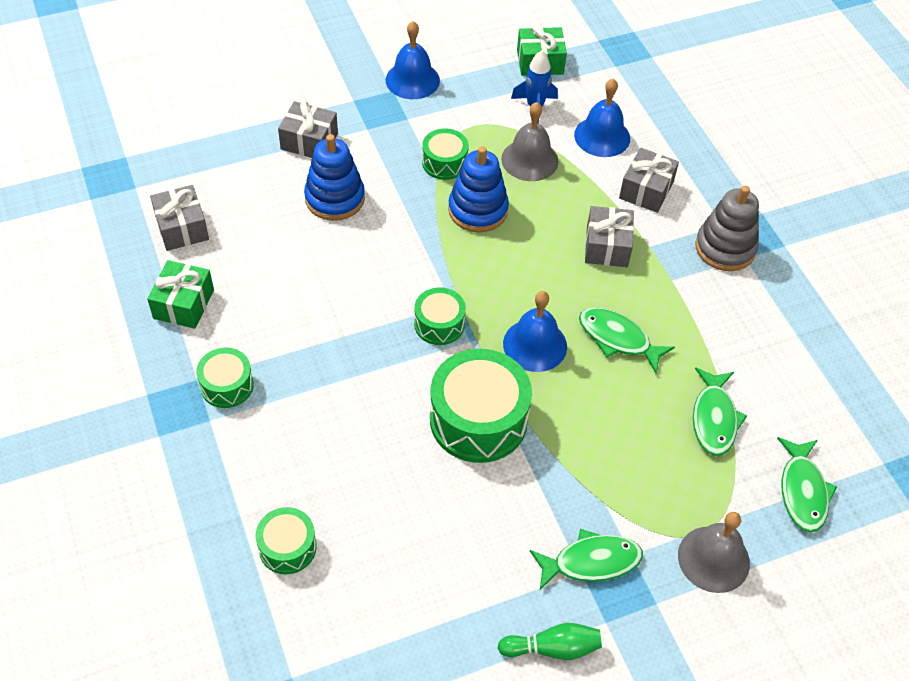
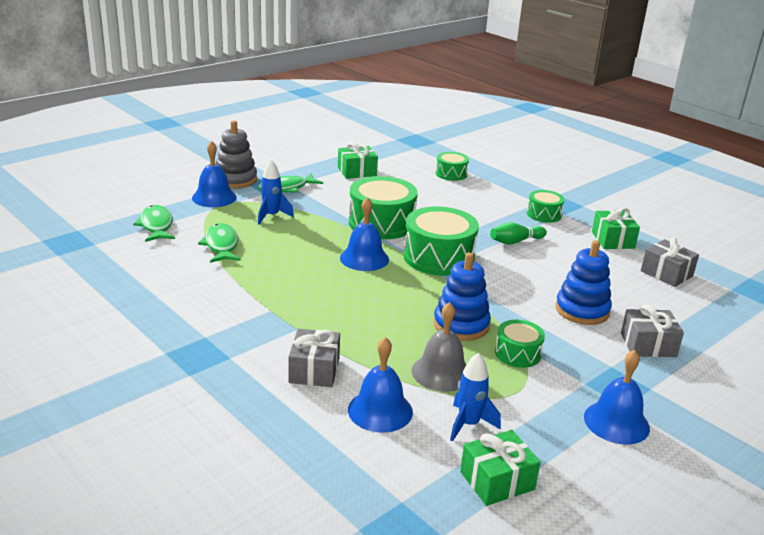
camera: 160 degrees right, 25 degrees down
green drum [414,287,466,345] -> green drum [403,206,479,276], size x1.84
green bowling pin [498,623,602,660] -> green bowling pin moved to [490,222,547,244]
green fish [579,307,675,373] -> none
grey gift [585,206,634,267] -> none
grey bell [678,512,750,593] -> blue bell [192,141,237,207]
grey stacking toy [695,186,759,271] -> grey stacking toy moved to [216,121,257,188]
none -> blue rocket [258,160,294,225]
none -> green gift [338,142,378,179]

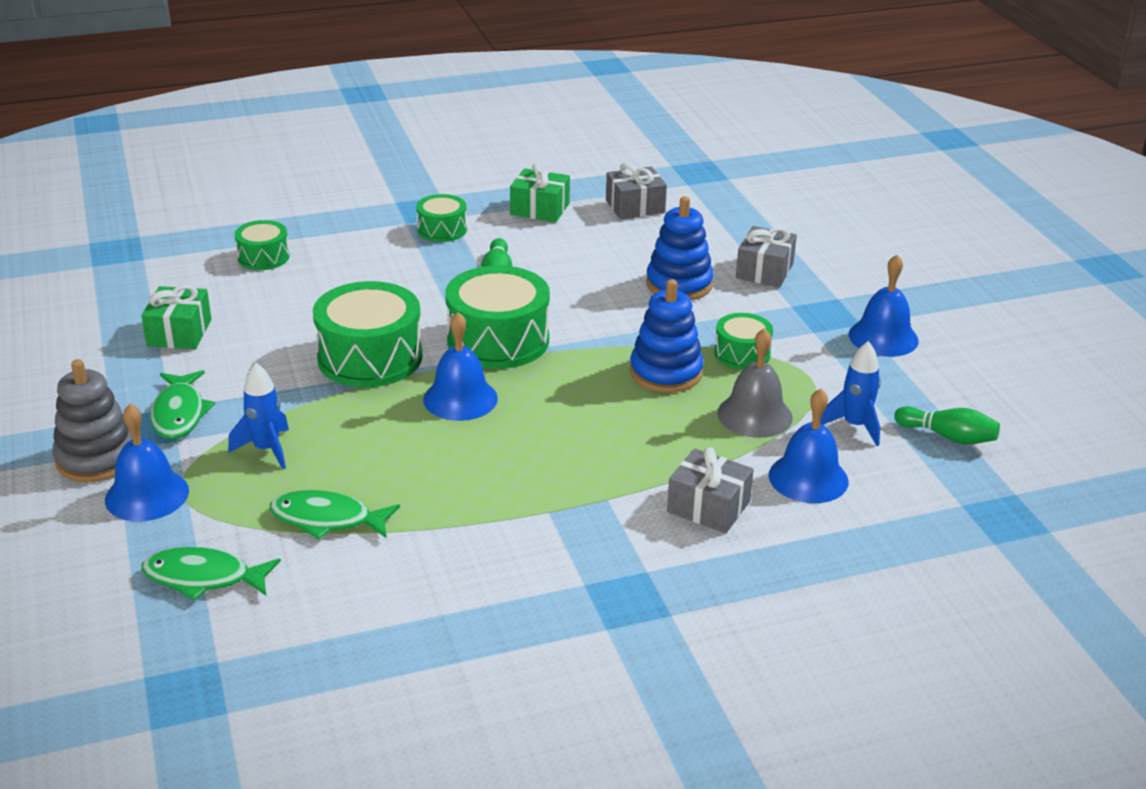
camera: 65 degrees left, 5 degrees up
green gift [460,430,541,506] -> green bowling pin [894,406,1000,444]

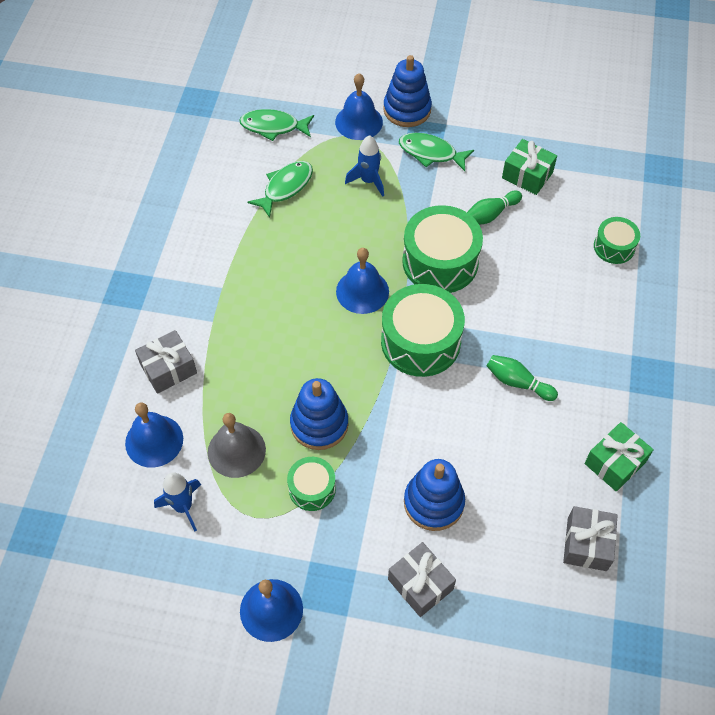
camera: 120 degrees right, 25 degrees up
grey stacking toy [52,359,132,482] -> blue stacking toy [383,55,432,127]
green fish [141,547,281,601] -> green fish turned 120 degrees counterclockwise [239,109,314,141]
green drum [416,194,467,242] -> none
green bowling pin [894,406,1000,444] -> green bowling pin moved to [467,190,522,225]

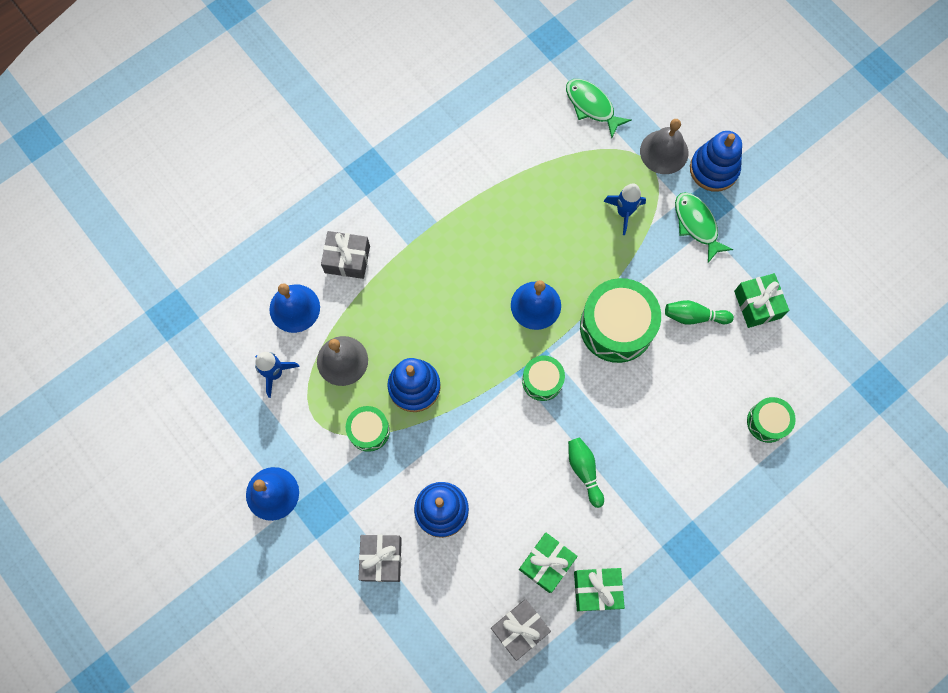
camera: 40 degrees right, 15 degrees up
green fish [247,161,313,218] -> none
blue bell [335,73,383,140] -> grey bell [640,119,688,174]
green drum [381,284,465,377] -> green drum [522,355,565,401], size x0.54
none -> green gift [519,533,578,593]

